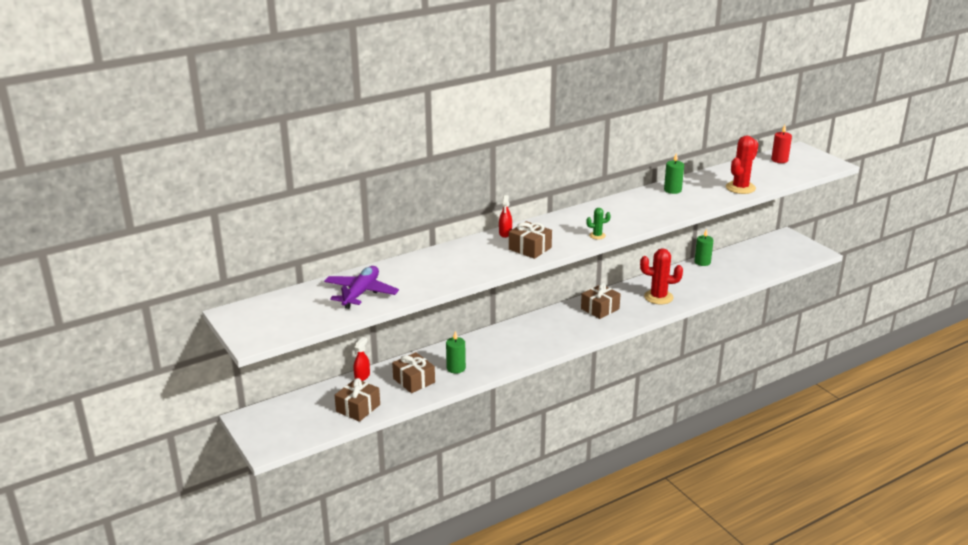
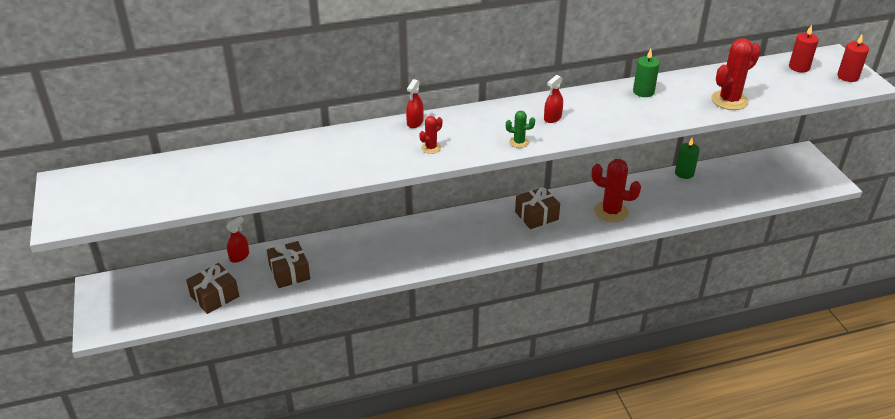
camera: 15 degrees right, 10 degrees up
purple plane [324,266,399,309] -> none
green candle [446,331,466,374] -> none
brown gift [509,221,552,259] -> red cactus [419,116,442,154]
none -> red spray bottle [544,75,563,123]
none -> red candle [837,35,869,82]

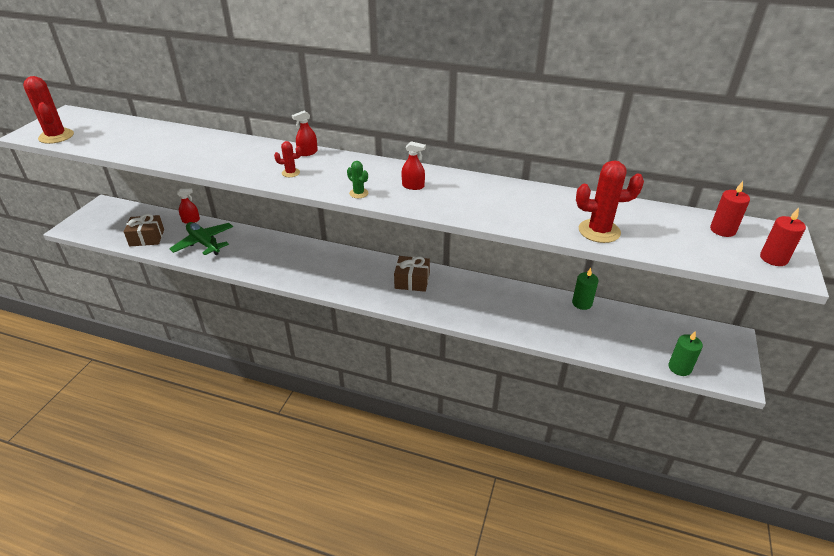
camera: 35 degrees right, 0 degrees up
brown gift [267,241,310,288] -> green plane [169,222,233,255]
red spray bottle [544,75,563,123] -> red spray bottle turned 150 degrees counterclockwise [401,141,426,190]
red cactus [592,159,641,222] -> red cactus moved to [23,76,74,144]
green candle [633,49,660,97] -> green candle moved to [668,331,703,376]

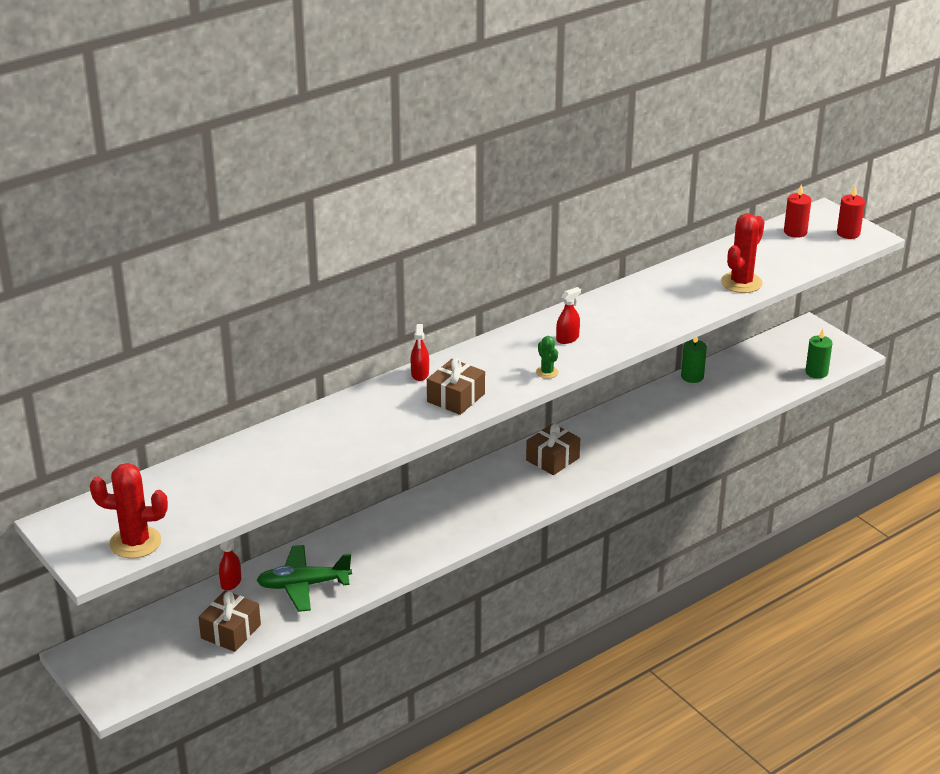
camera: 55 degrees left, 5 degrees down
red cactus [274,141,301,177] -> brown gift [427,358,485,415]
green cactus [347,161,368,198] -> green cactus turned 75 degrees clockwise [536,336,559,379]

